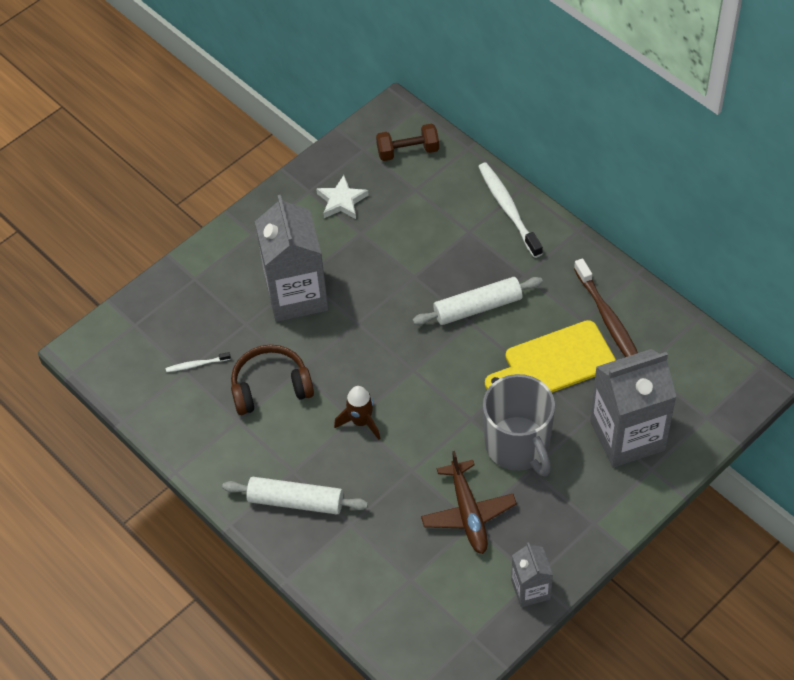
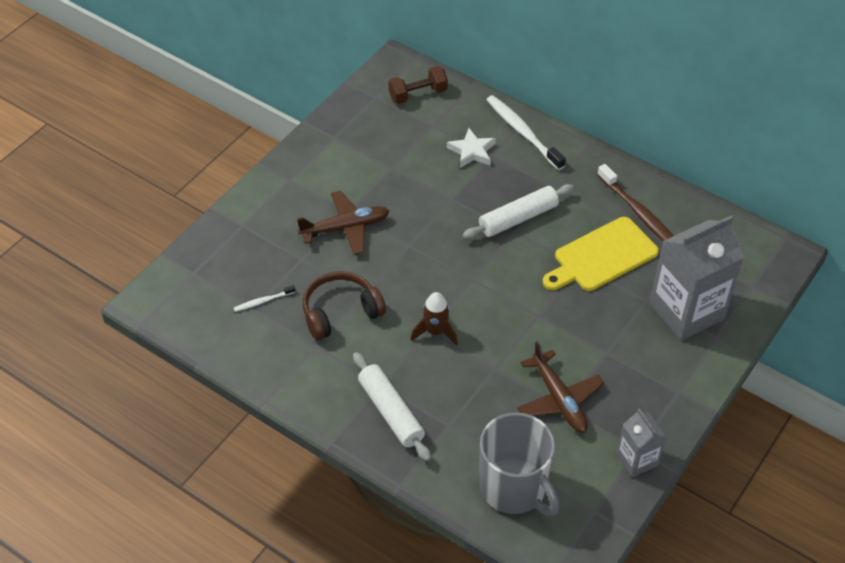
camera: 15 degrees left, 5 degrees down
white rolling pin [222,477,368,514] -> white rolling pin turned 60 degrees clockwise [353,352,431,461]
grey carton [255,195,329,322] -> brown plane [297,191,390,255]
white star [316,175,369,219] -> white star moved to [447,128,496,168]
grey mug [483,374,555,477] -> grey mug moved to [479,412,559,516]

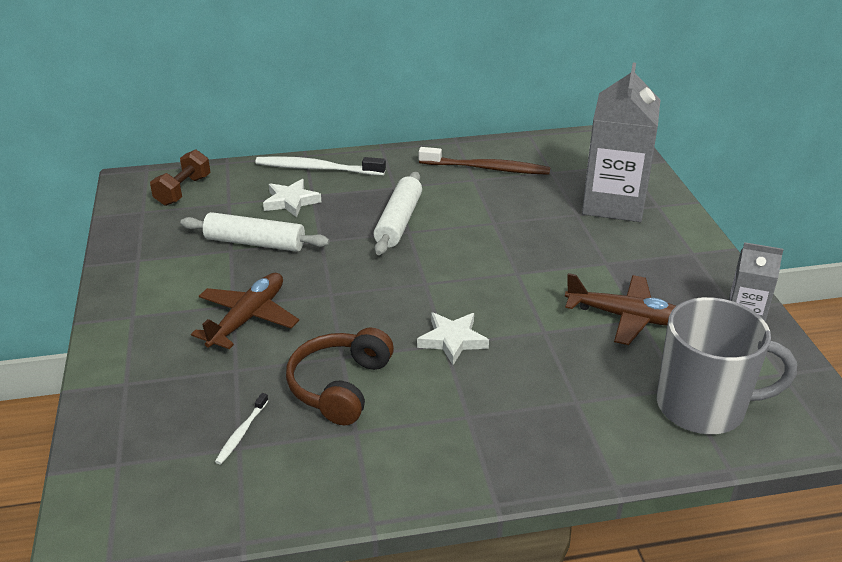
camera: 45 degrees left, 15 degrees down
white rolling pin [353,352,431,461] -> white rolling pin moved to [180,212,329,252]
brown rocket [411,292,458,346] -> white star [417,312,489,365]
yellow cutting board [543,217,659,291] -> none

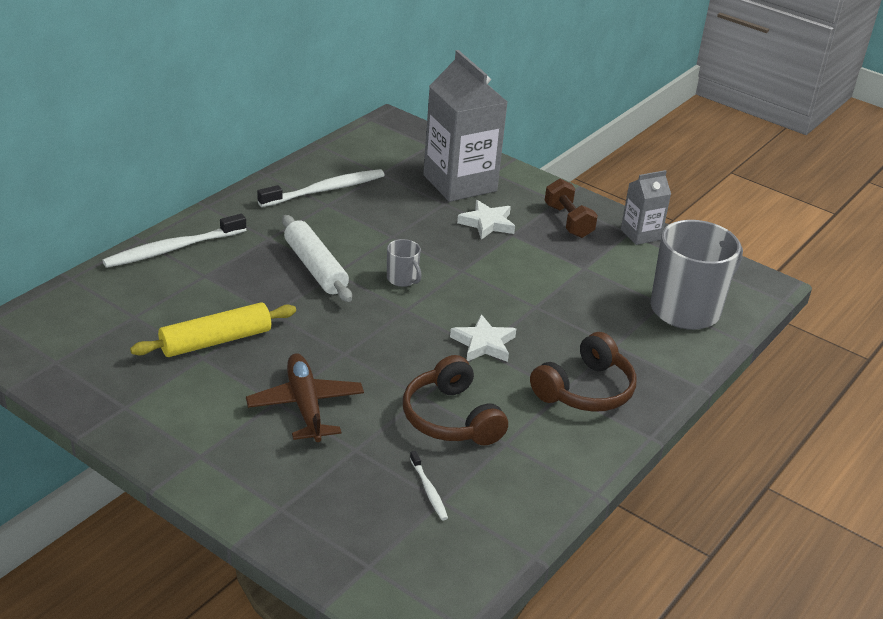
camera: 45 degrees left, 0 degrees up
brown dumbbell [150,149,211,206] -> brown dumbbell moved to [545,179,598,238]
white rolling pin [180,212,329,252] -> yellow rolling pin [130,302,296,357]
white star [263,179,321,217] -> white star moved to [457,200,515,240]
brown toothbrush [419,147,550,175] -> white toothbrush [257,169,385,207]
brown plane [565,273,676,345] -> none
none -> grey mug [387,239,422,287]
none -> brown headphones [530,332,636,412]

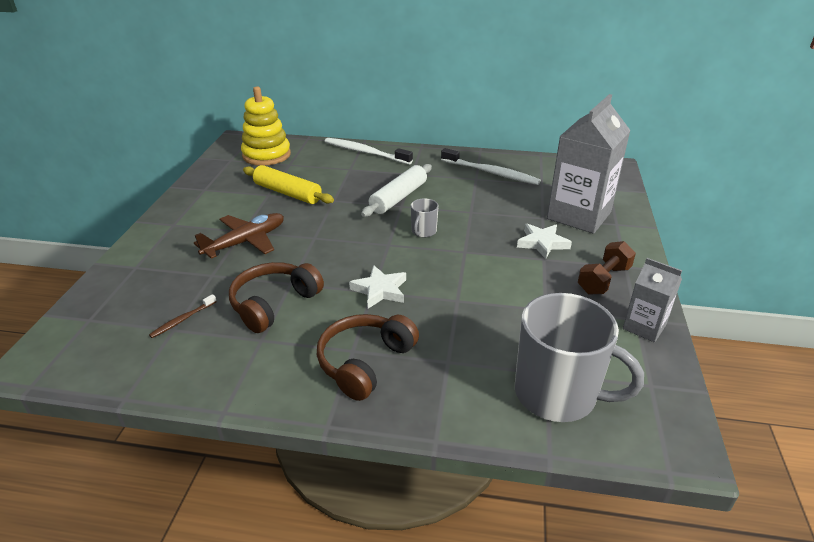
camera: 65 degrees right, 0 degrees up
white toothbrush [410,451,448,521] -> brown toothbrush [149,294,217,338]
brown headphones [530,332,636,412] -> brown headphones turned 105 degrees clockwise [317,314,419,401]
none -> yellow stacking toy [241,86,291,166]

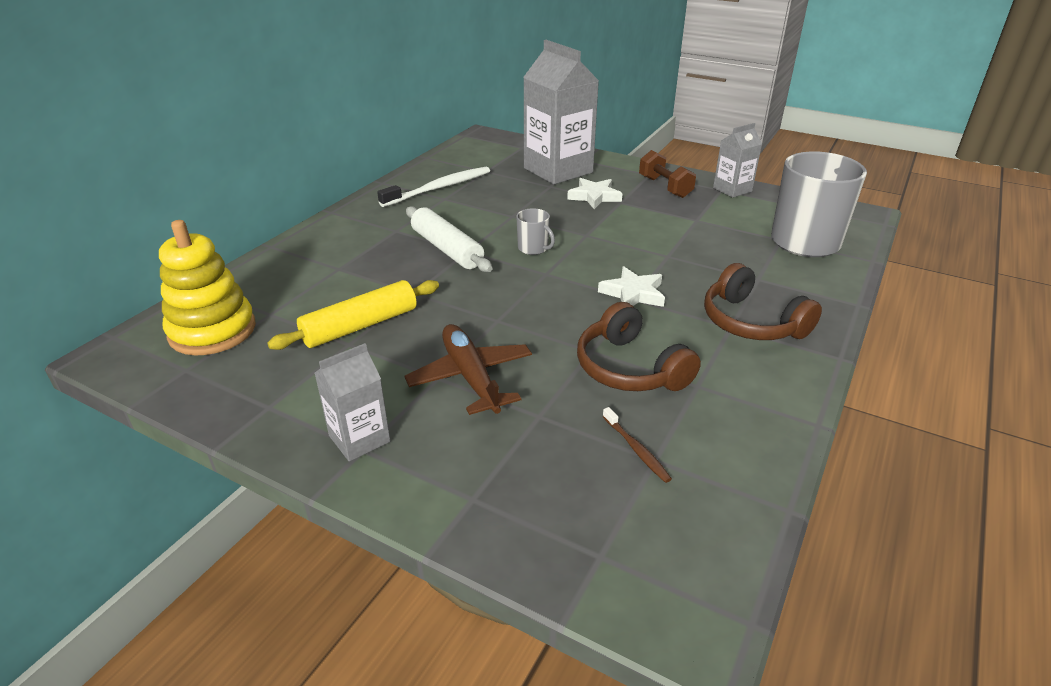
camera: 70 degrees left, 0 degrees up
white toothbrush [325,138,413,165] -> none
none -> grey carton [315,343,390,462]

